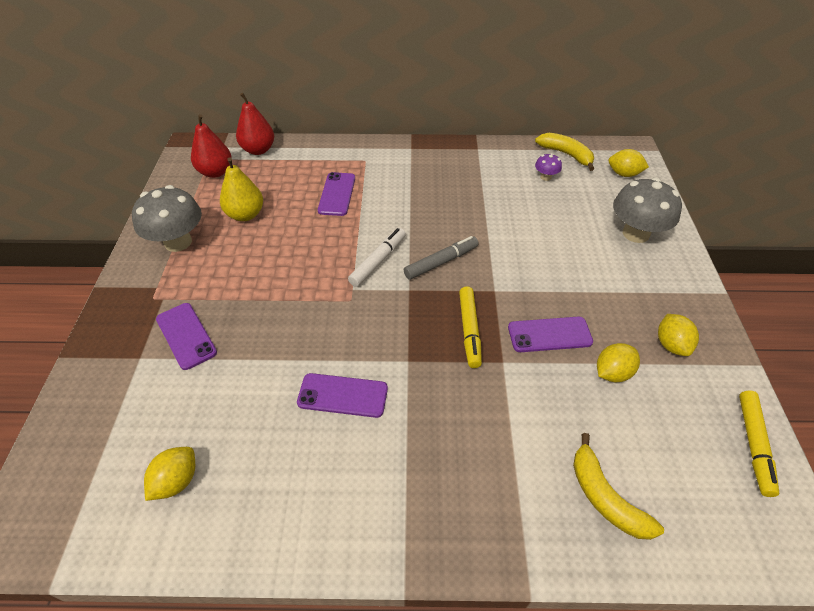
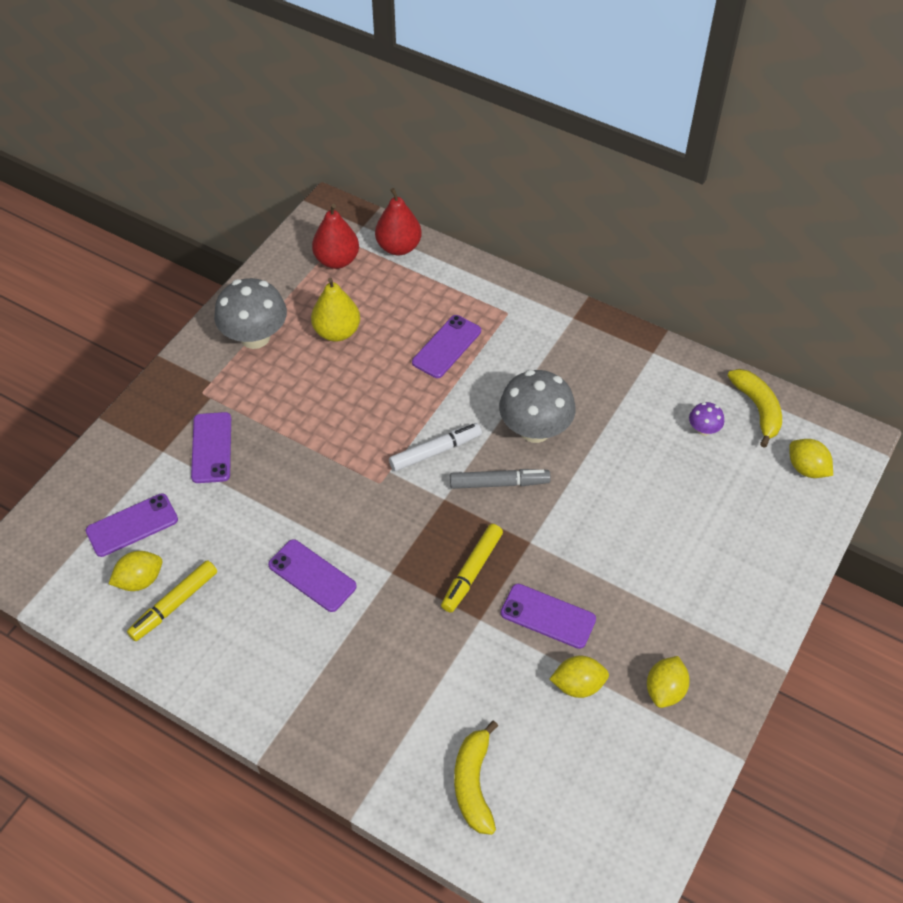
camera: 30 degrees right, 5 degrees up
grey mushroom [613,178,682,243] -> grey mushroom moved to [499,370,576,443]
yellow marker [739,391,779,497] -> yellow marker moved to [127,560,217,641]
none -> purple phone [86,494,178,557]

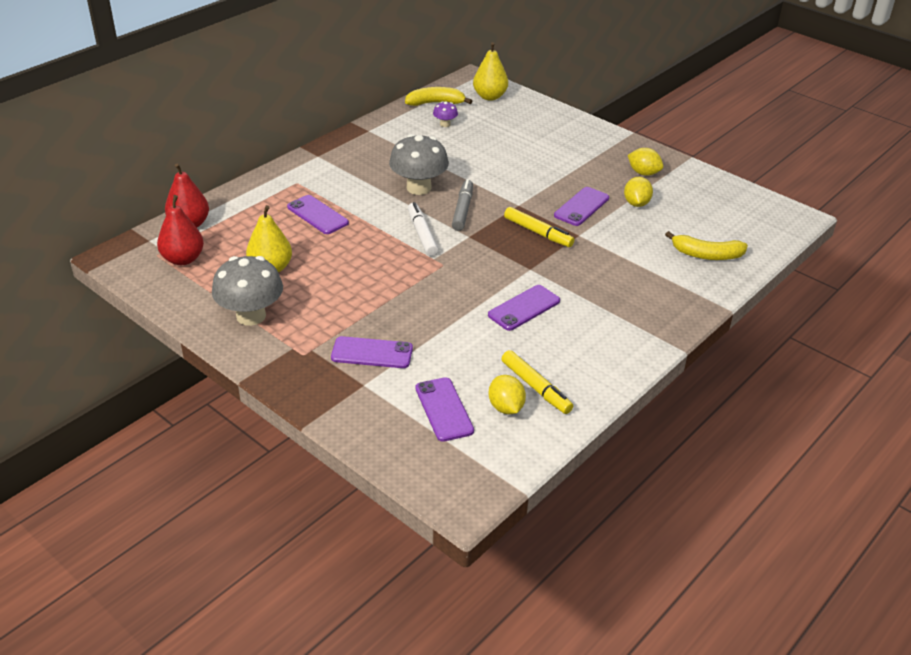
camera: 80 degrees left, 15 degrees down
yellow lemon [789,439,833,478] -> yellow pear [473,42,508,101]

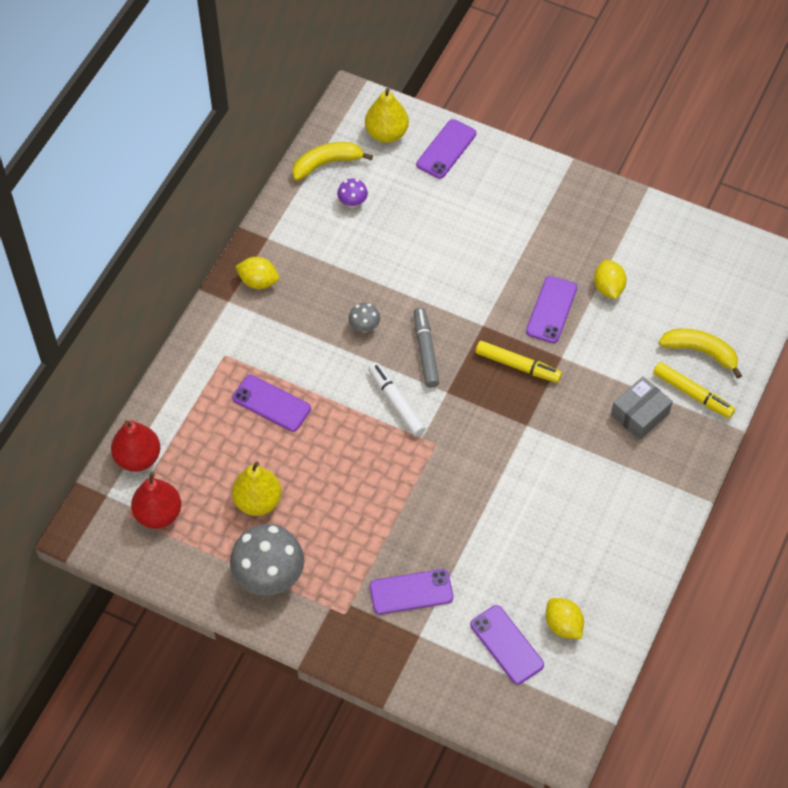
camera: 15 degrees left, 20 degrees up
grey mushroom [389,134,449,195] -> grey mushroom [349,303,380,332], size x0.46
purple phone [488,285,560,331] -> purple phone moved to [416,119,476,179]
yellow marker [501,350,573,414] -> yellow marker moved to [653,362,735,418]
yellow lemon [628,148,663,176] -> yellow lemon moved to [235,257,279,289]
yellow banana [665,231,748,260] -> yellow banana turned 150 degrees counterclockwise [659,329,742,379]
none -> grey box [611,376,673,440]

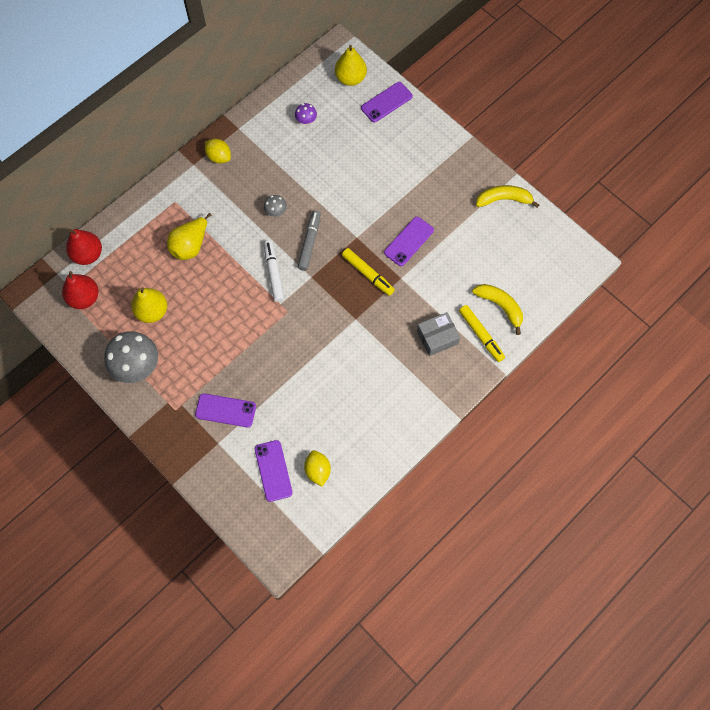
camera: 20 degrees right, 10 degrees up
purple phone [232,375,311,432] -> yellow pear [167,213,211,260]
yellow banana [292,142,373,181] -> yellow banana moved to [476,185,539,208]
yellow lemon [594,260,627,299] -> none

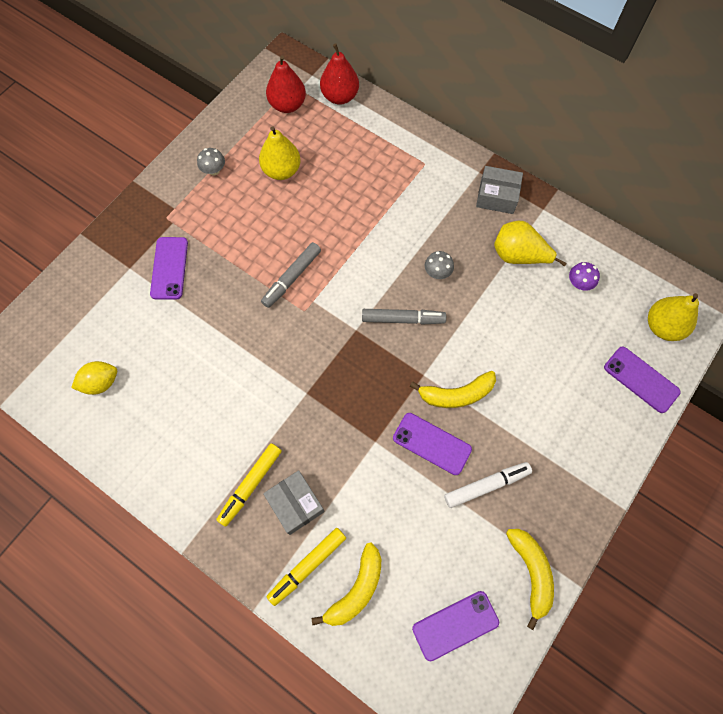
camera: 80 degrees right, 0 degrees up
grey mushroom [104,331,158,383] -> grey mushroom [197,148,225,175], size x0.46
yellow pear [167,213,211,260] -> yellow pear moved to [494,221,566,266]
yellow lemon [205,139,231,164] -> grey box [476,166,523,214]
purple phone [255,440,293,502] -> purple phone moved to [412,591,499,661]
white marker [264,240,284,302] -> white marker moved to [444,462,532,508]
yellow marker [342,248,395,296] -> yellow marker moved to [216,443,282,527]
none -> grey marker [261,242,321,308]
none -> yellow banana [410,371,496,408]

